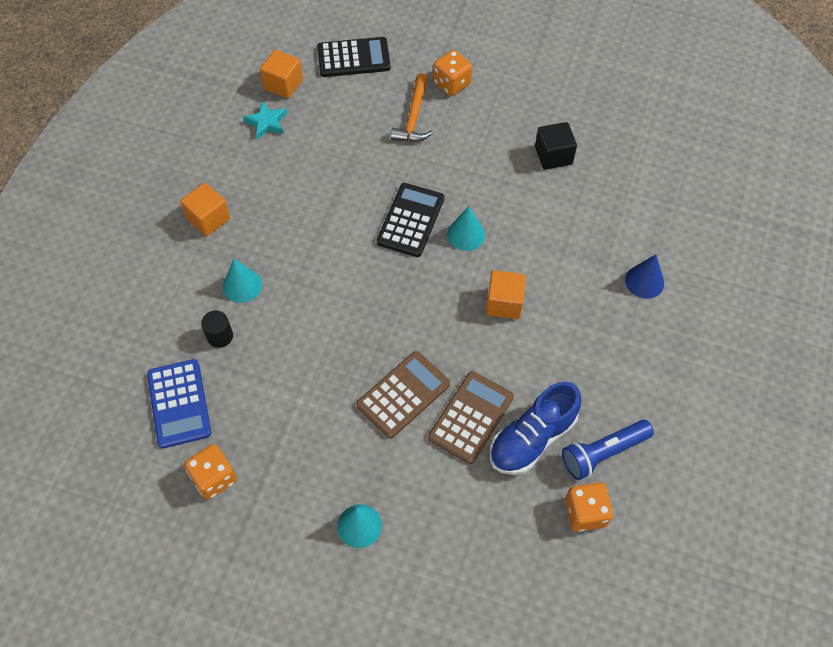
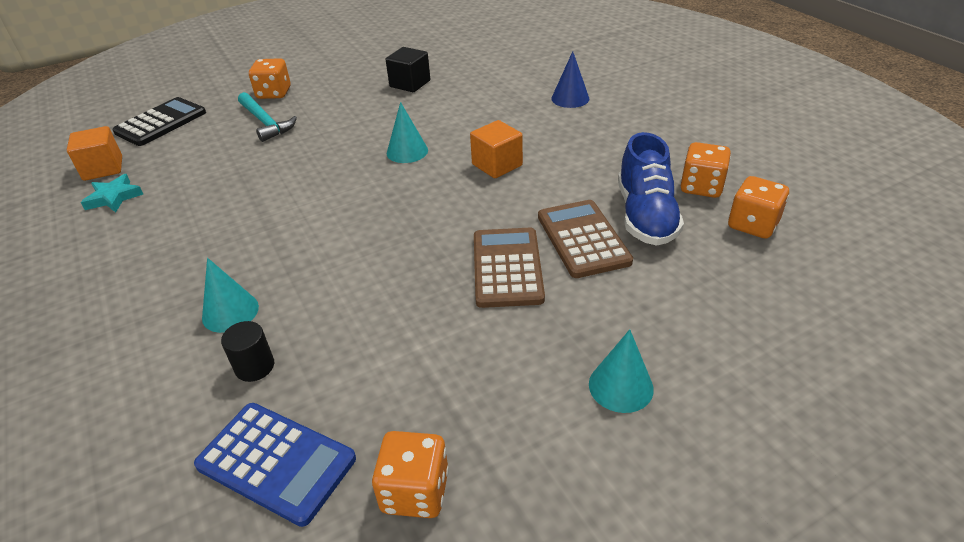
camera: 45 degrees left, 20 degrees down
orange cube [180,183,230,237] -> none
black calculator [377,183,444,257] -> none
orange hammer [391,73,433,142] -> turquoise hammer [238,92,297,142]
blue flashlight [562,420,654,480] -> orange dice [681,142,731,198]

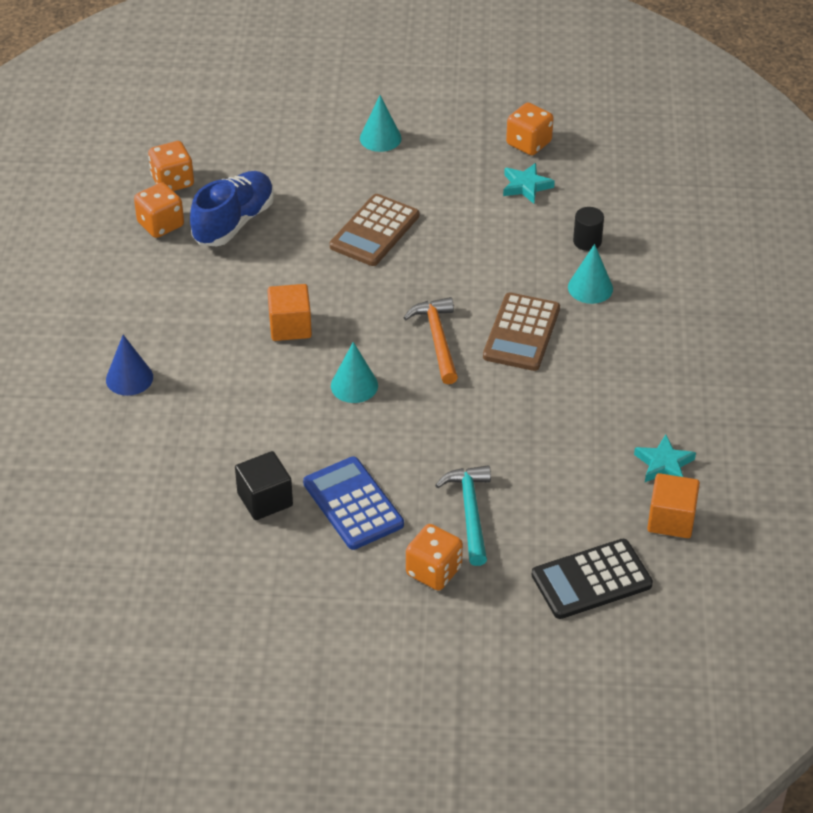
camera: 150 degrees left, 5 degrees up
blue calculator [194,403,356,527] -> blue calculator moved to [303,457,404,550]
brown calculator [538,200,633,278] -> brown calculator moved to [483,293,560,371]
none -> orange hammer [403,297,458,384]
none -> turquoise star [503,163,555,204]

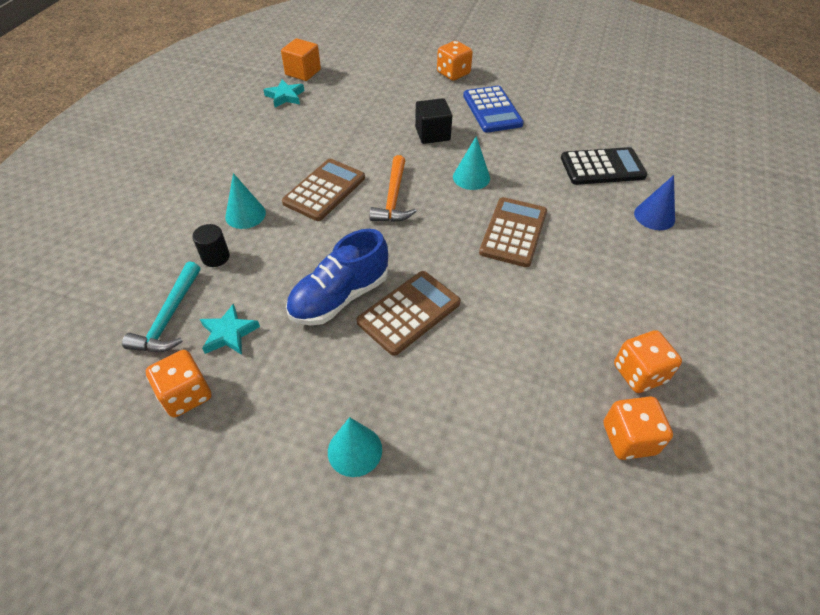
camera: 165 degrees left, 5 degrees up
blue shoe [190,171,274,246] -> blue shoe moved to [286,229,388,325]
black cube [235,451,293,520] -> black cube moved to [415,98,452,144]
orange cube [267,284,312,341] -> brown calculator [479,197,547,267]
turquoise hammer [435,465,491,566] -> turquoise hammer moved to [122,261,200,352]
black calculator [532,539,653,619] -> black calculator moved to [561,147,647,185]

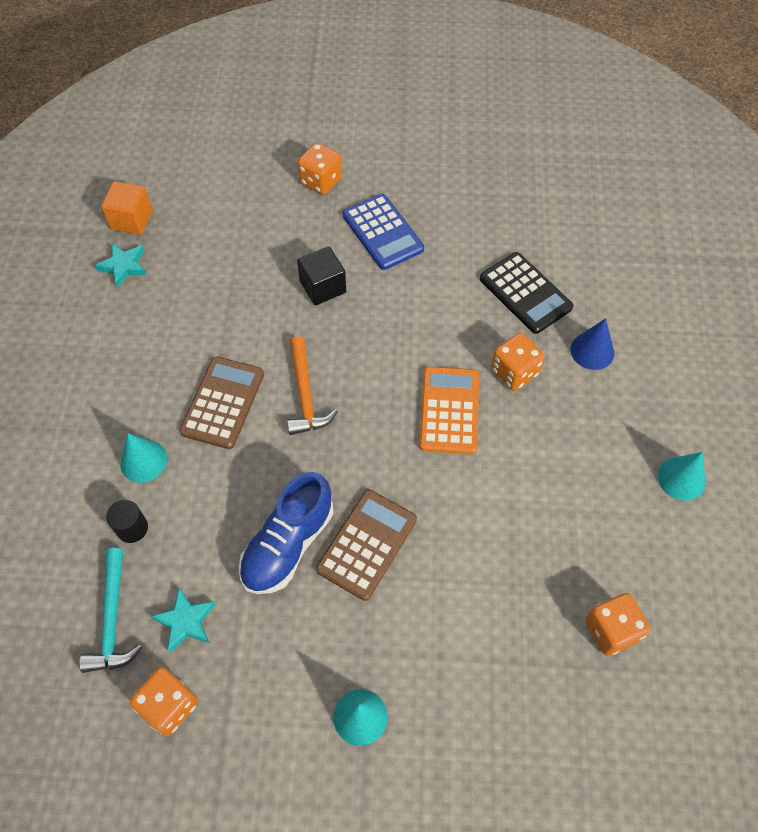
camera: 15 degrees left, 10 degrees up
turquoise cone [453,136,490,190] -> turquoise cone moved to [658,452,706,501]
brown calculator [479,197,547,267] -> orange calculator [419,367,479,454]
black calculator [561,147,647,185] -> black calculator turned 75 degrees clockwise [480,252,574,334]
orange dice [614,330,682,393] -> orange dice moved to [491,333,545,391]

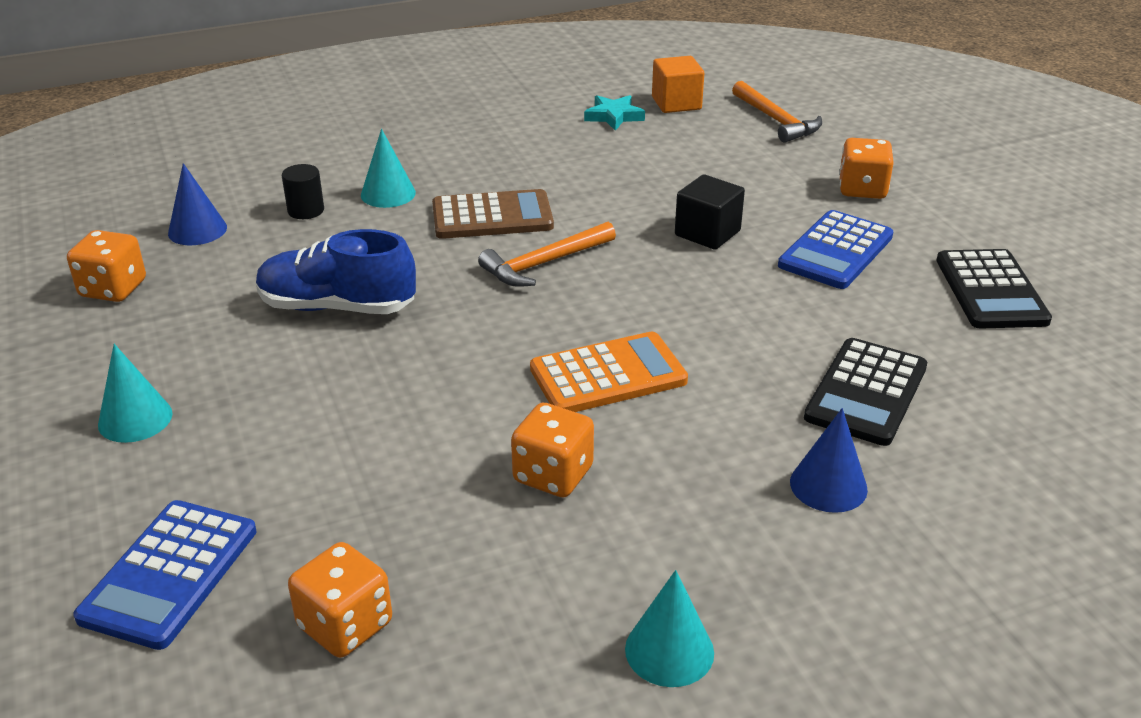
camera: 65 degrees right, 25 degrees down
turquoise hammer [79,548,142,673] -> blue cone [168,163,227,245]
turquoise star [151,587,216,653] -> none
brown calculator [316,490,417,601] -> none
orange dice [491,333,545,391] -> orange dice moved to [511,403,594,497]
none -> blue calculator [73,500,256,650]
none -> orange hammer [732,81,822,143]
none -> black calculator [936,249,1052,329]

